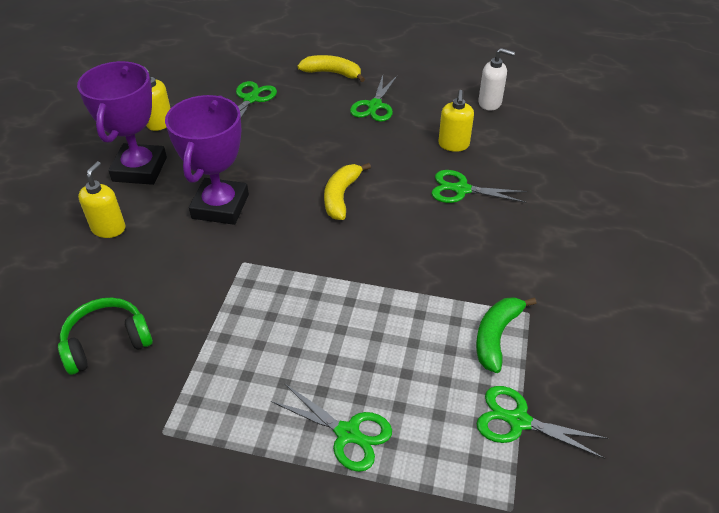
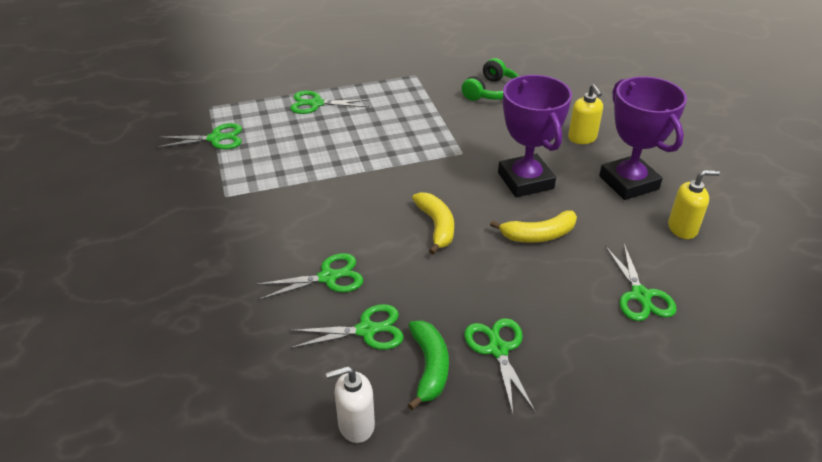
camera: 150 degrees right, 5 degrees down
yellow banana [297,55,365,82] -> yellow banana moved to [490,211,577,243]
yellow soap dispenser [438,90,474,152] -> green scissors [289,304,404,350]
green banana [476,297,537,373] -> green banana moved to [408,320,449,410]

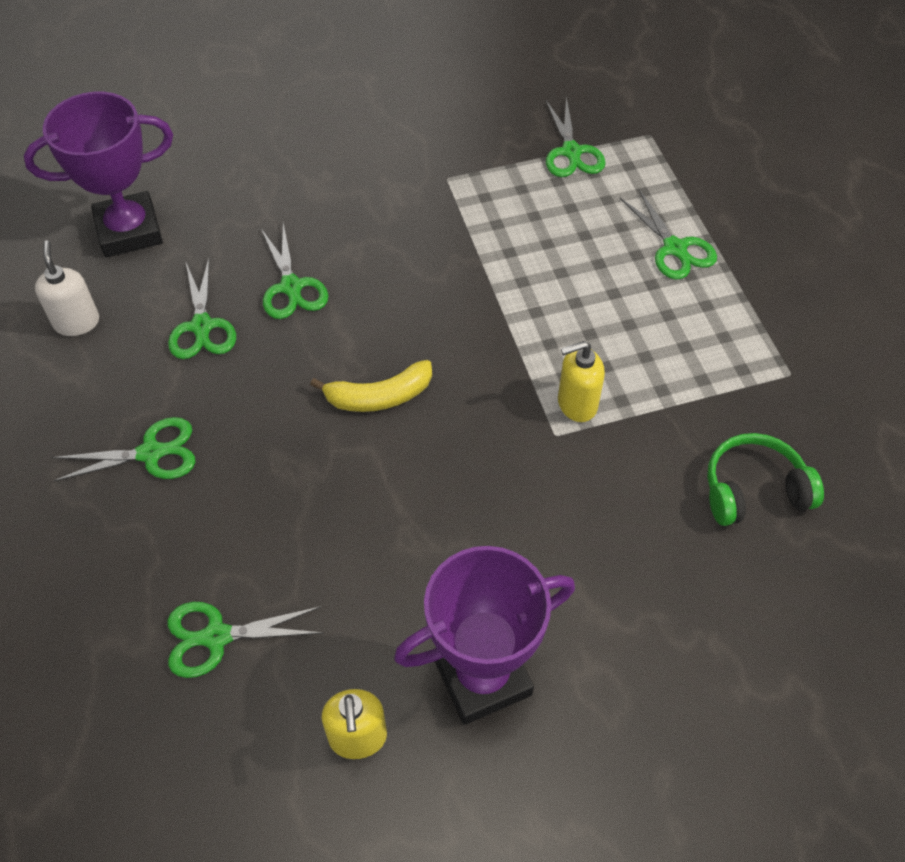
camera: 90 degrees right, 15 degrees up
green scissors [290,91,370,114] -> green scissors turned 150 degrees clockwise [620,189,717,280]
green banana [408,320,449,410] -> none
green headphones [462,58,519,101] -> green headphones turned 135 degrees clockwise [707,433,824,526]
yellow banana [490,211,577,243] -> none
purple trophy [498,75,572,197] -> purple trophy moved to [24,92,173,257]
yellow soap dispenser [568,84,603,144] -> yellow soap dispenser moved to [558,341,605,422]

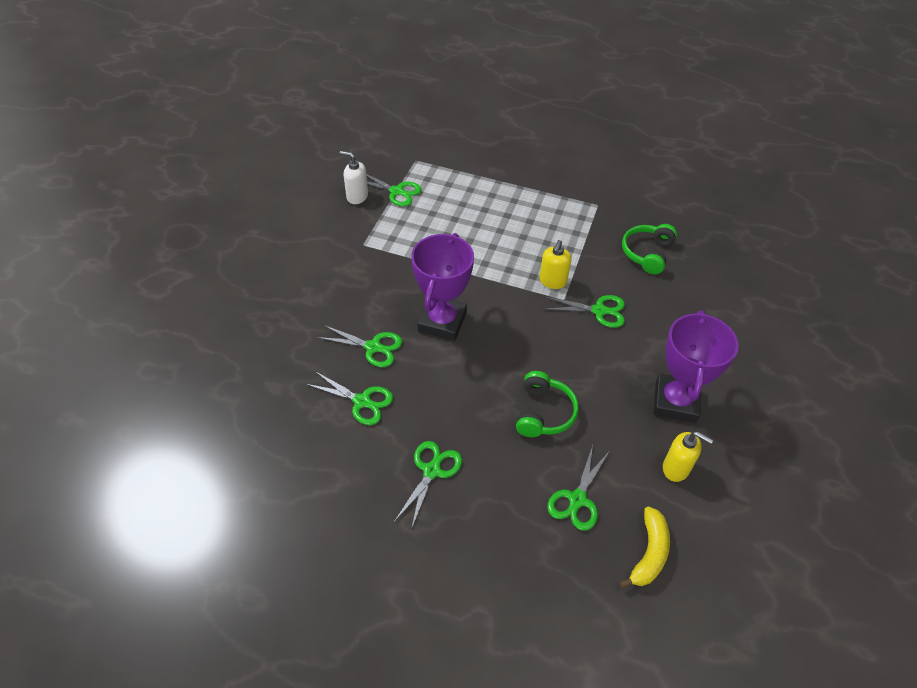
camera: 55 degrees left, 5 degrees down
purple trophy [24,92,173,257] -> purple trophy moved to [411,233,474,341]
white soap dispenser [35,241,99,336] -> white soap dispenser moved to [339,151,368,204]
yellow banana [310,360,432,412] -> yellow banana moved to [620,506,670,588]
green scissors [620,189,717,280] -> green scissors moved to [544,295,625,328]
none -> green headphones [516,371,579,437]

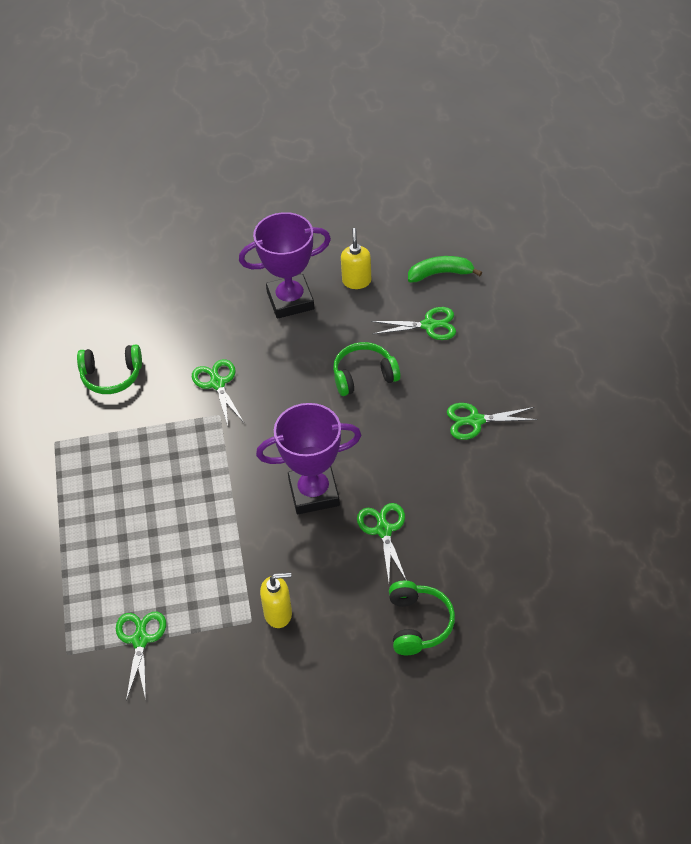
camera: 115 degrees left, 0 degrees up
green scissors [306,371,393,425] -> none
white soap dispenser [339,151,368,204] -> none
yellow soap dispenser [539,240,572,289] -> yellow soap dispenser moved to [260,572,292,628]
yellow banana [620,506,670,588] -> green banana [408,256,482,282]
none -> green headphones [389,581,455,655]

